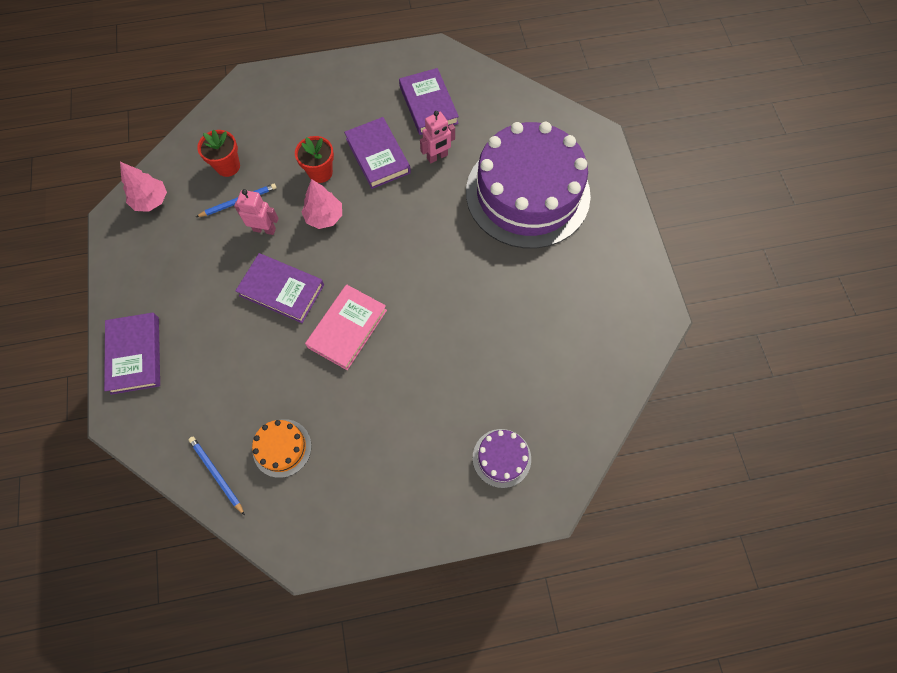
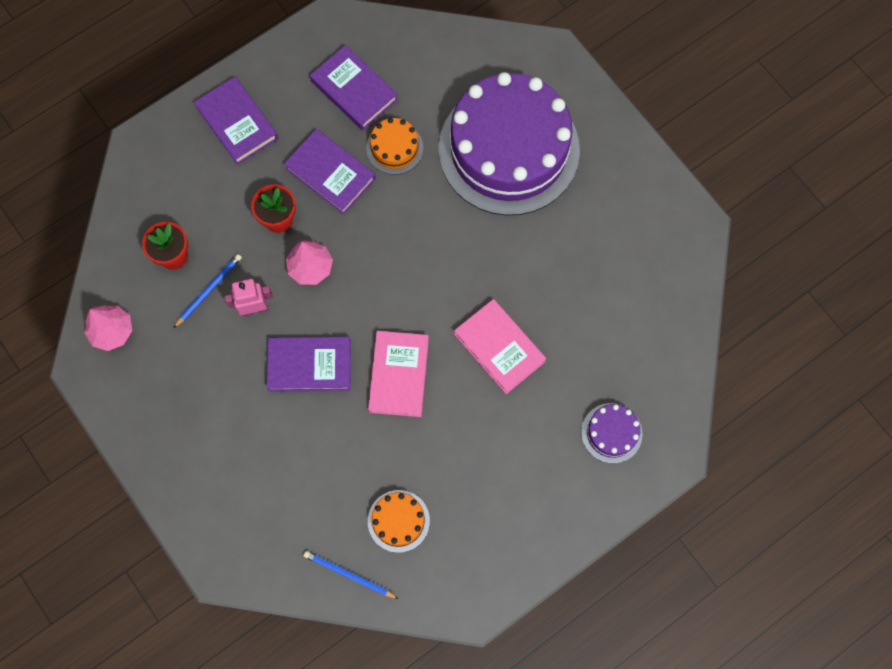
camera: 25 degrees left, 5 degrees up
purple book [104,313,160,395] -> purple book moved to [194,77,278,165]
pink robot [420,111,455,163] -> orange cake [366,118,423,175]
none -> pink book [454,299,546,394]

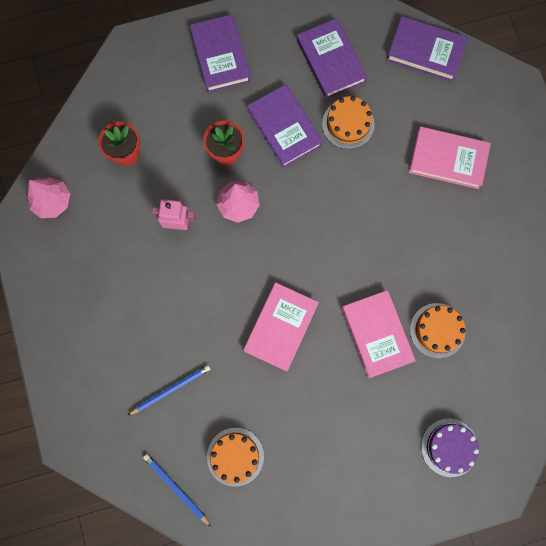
camera: 20 degrees right, 5 degrees up
blue pencil [174,254,242,328] -> blue pencil moved to [127,365,210,416]
purple book [267,337,351,392] -> purple book moved to [386,16,468,82]
purple cake [439,72,580,216] -> pink book [409,127,491,189]
none -> orange cake [410,303,466,358]

